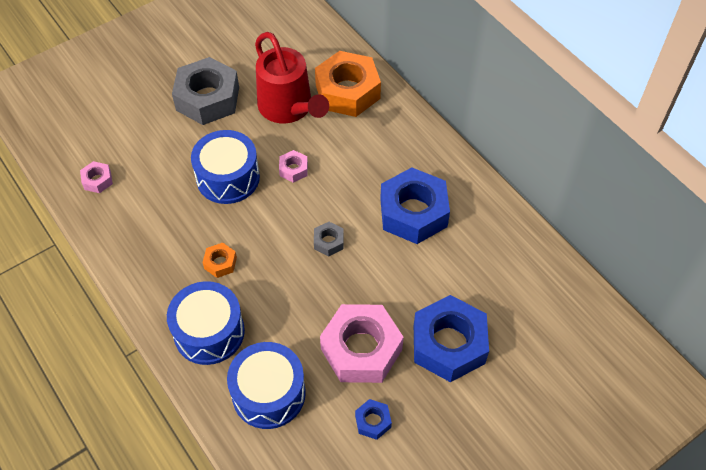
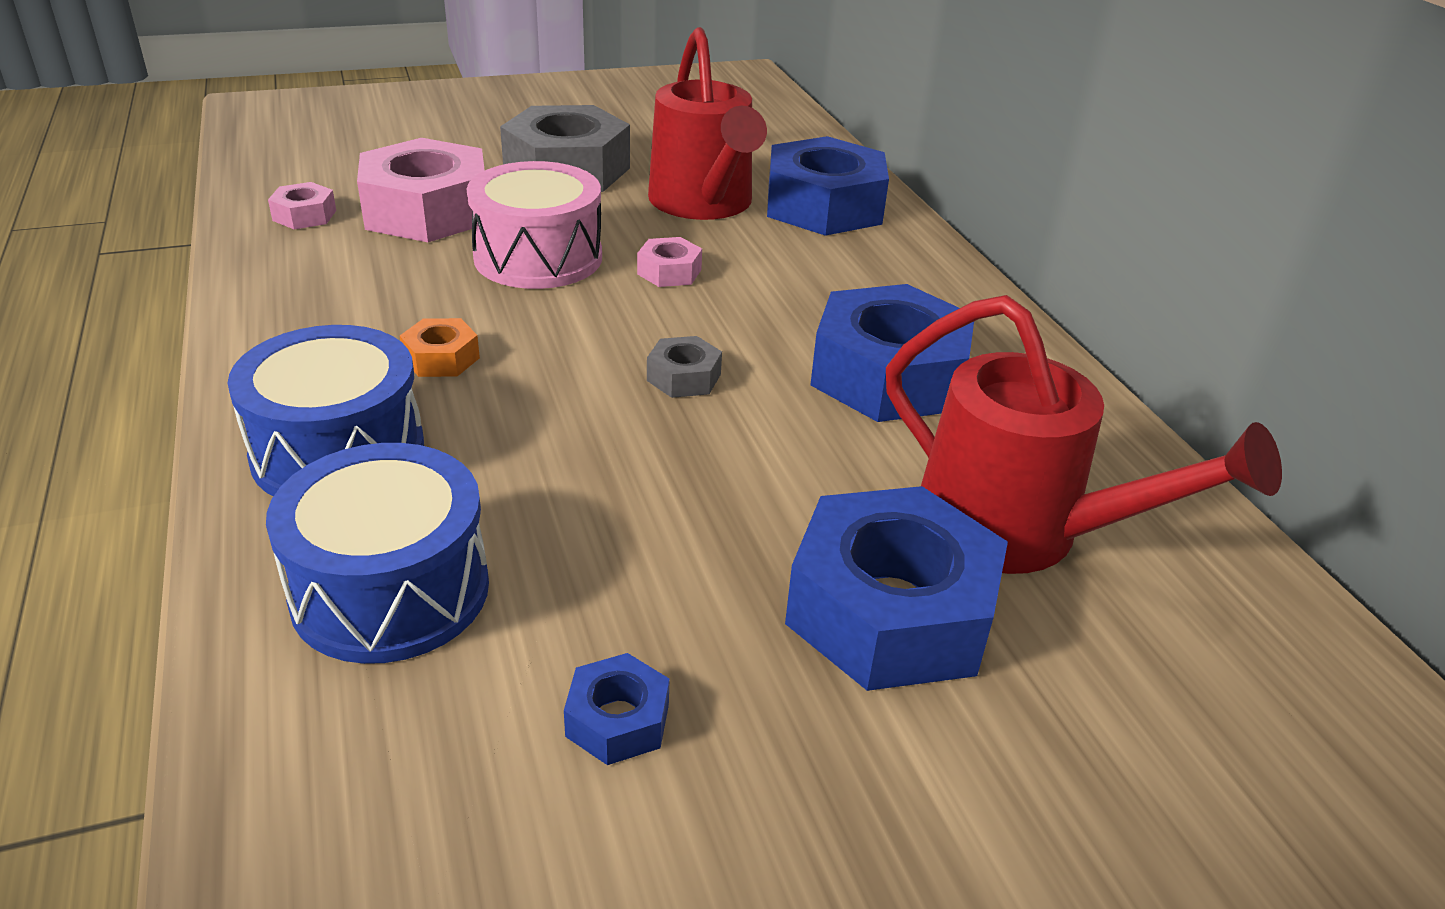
camera: 15 degrees right, 20 degrees down
blue drum [191,130,260,204] -> pink drum [467,161,602,289]
orange nut [315,51,381,117] -> blue nut [767,136,889,236]
pink nut [320,304,404,383] -> pink nut moved to [357,138,485,242]
none -> red watering can [886,295,1282,574]

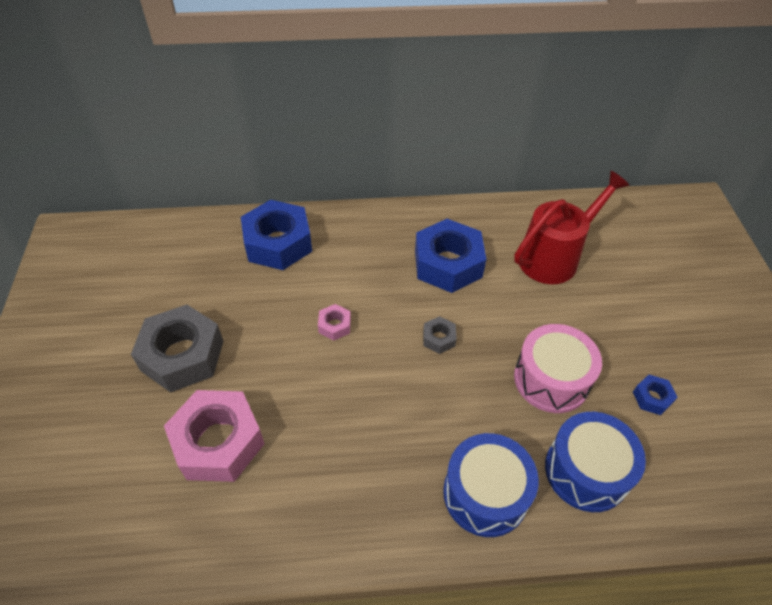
camera: 75 degrees left, 15 degrees up
pink nut [268,182,336,229] -> none
orange nut [400,318,480,377] -> none
pink drum [467,161,602,289] -> pink drum moved to [514,324,602,413]
red watering can [648,27,767,220] -> none
blue nut [785,486,1008,691] -> none

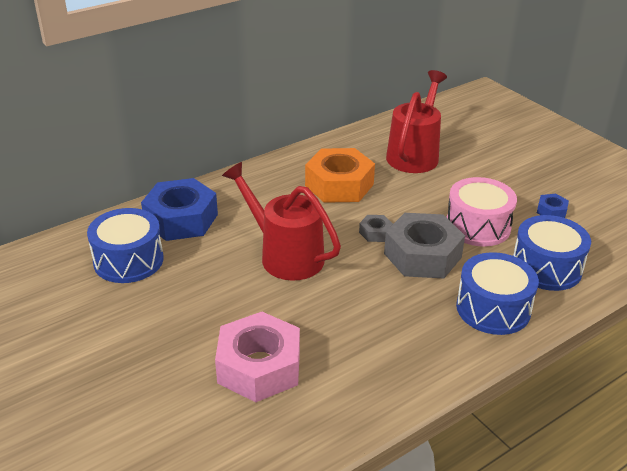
camera: 30 degrees left, 15 degrees down
grey nut [131,305,223,393] -> grey nut moved to [384,213,465,279]
pink nut [318,304,351,341] -> red watering can [222,162,341,281]
blue nut [415,219,486,293] -> orange nut [305,148,375,203]
none -> blue drum [87,208,164,283]

